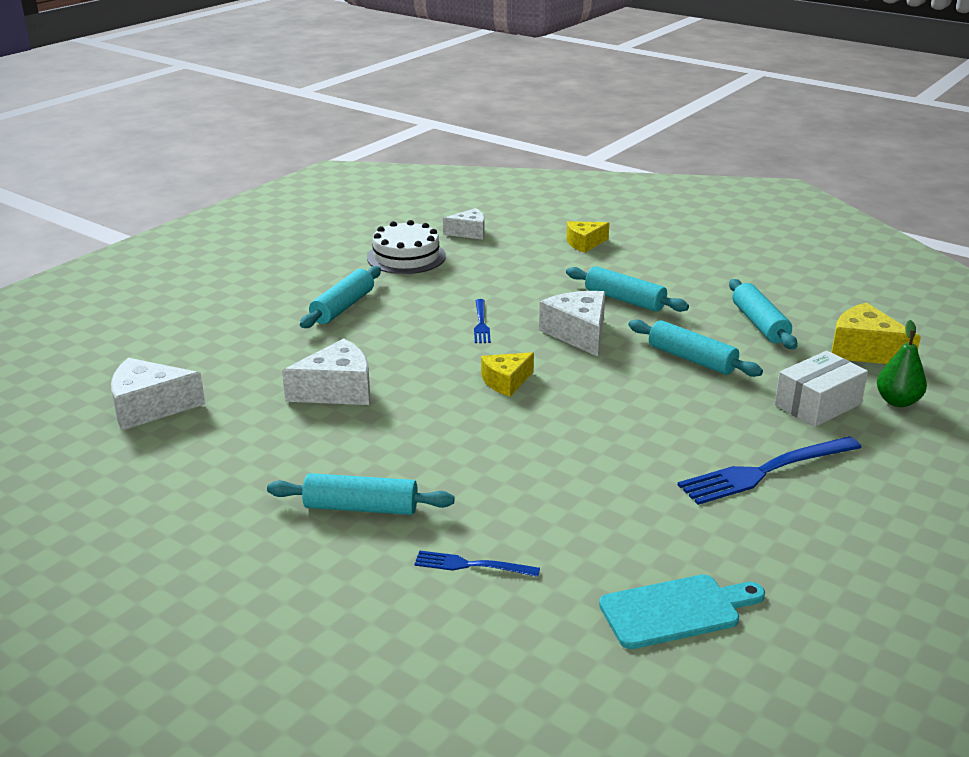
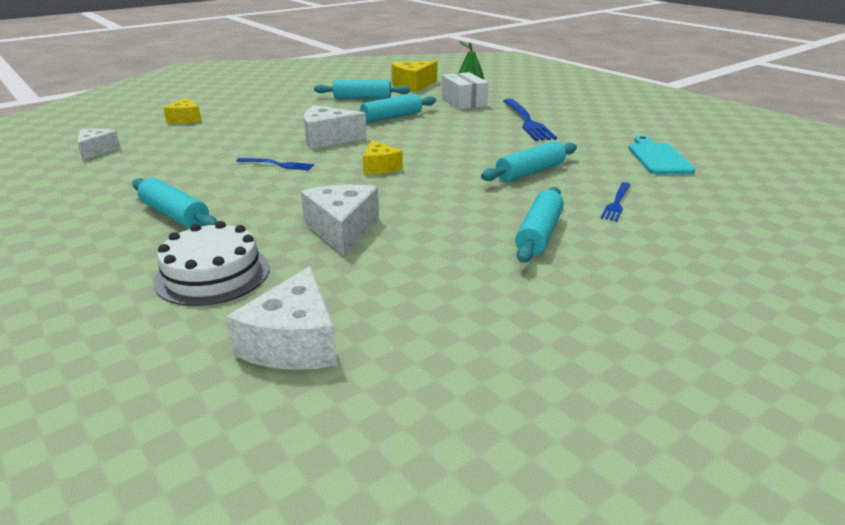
camera: 75 degrees left, 0 degrees up
white cake [367,220,446,274] -> white cake moved to [153,221,269,306]
turquoise rolling pin [566,266,689,312] -> turquoise rolling pin moved to [481,141,577,182]

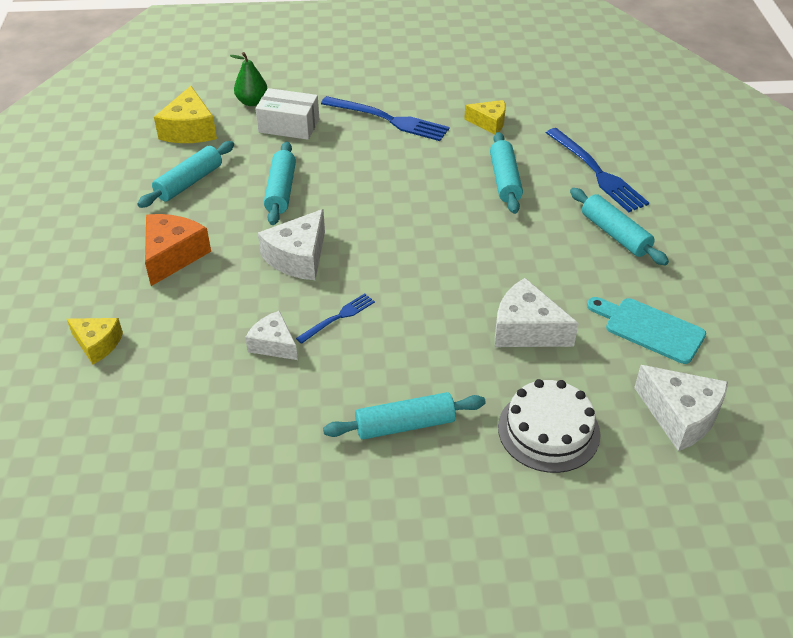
camera: 55 degrees left, 15 degrees up
white cheese [78,129,121,160] -> white cheese moved to [245,310,298,360]
yellow cheese [363,140,403,174] -> yellow cheese moved to [464,100,506,135]
blue fork [601,182,631,221] -> blue fork [546,128,649,212], size x1.85
turquoise cutting board [628,135,695,174] -> turquoise cutting board moved to [587,297,706,364]
none -> orange cheese [145,214,211,286]

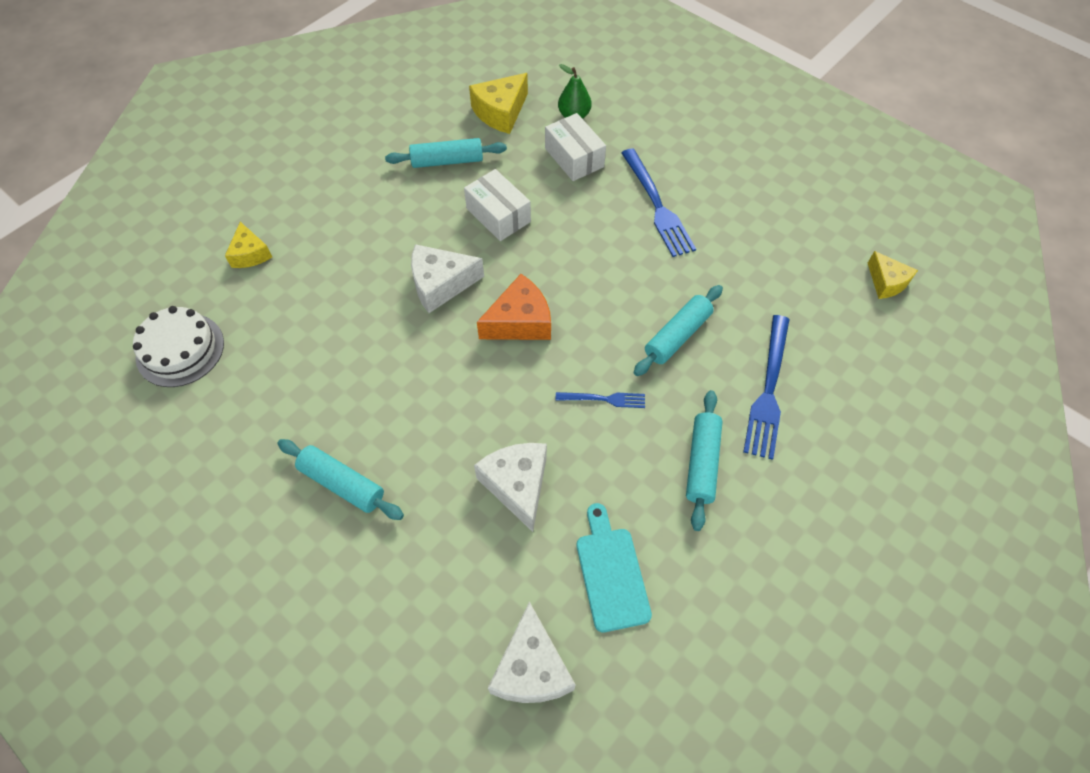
camera: 45 degrees right, 15 degrees up
orange cheese [145,214,211,286] -> orange cheese moved to [477,274,551,340]
white cheese [245,310,298,360] -> none
turquoise rolling pin [264,142,296,225] -> white box [464,169,531,241]
blue fork [296,293,375,344] -> blue fork moved to [556,392,645,408]
yellow cheese [464,100,506,135] -> yellow cheese moved to [868,251,918,299]
white cake [498,379,601,473] -> white cake moved to [133,306,224,387]

